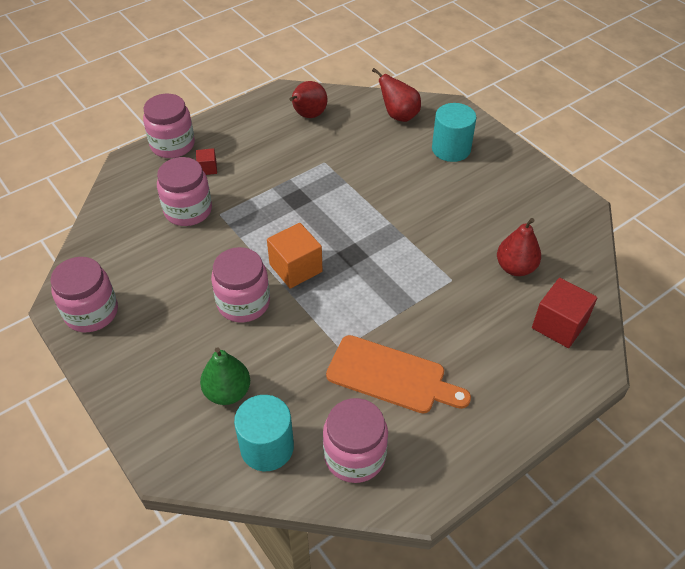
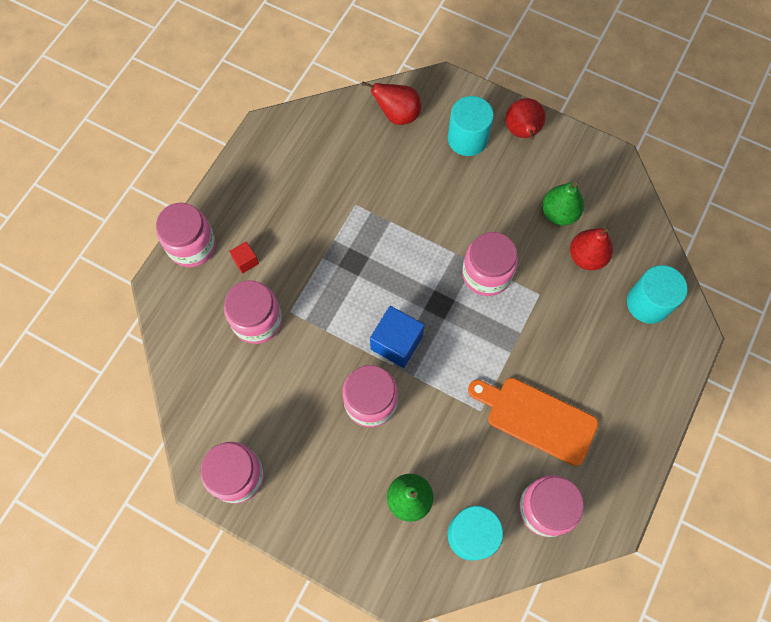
camera: 25 degrees left, 20 degrees up
orange cube [267,223,323,289] -> blue cube [370,306,424,368]
red pear [289,81,327,118] -> red pear moved to [506,98,546,140]
orange cutting board [326,335,471,414] -> orange cutting board turned 150 degrees counterclockwise [468,378,598,466]
red cube [532,278,597,348] -> turquoise cylinder [627,265,688,324]
none -> pink jar [462,232,518,296]
none -> green pear [542,182,584,226]

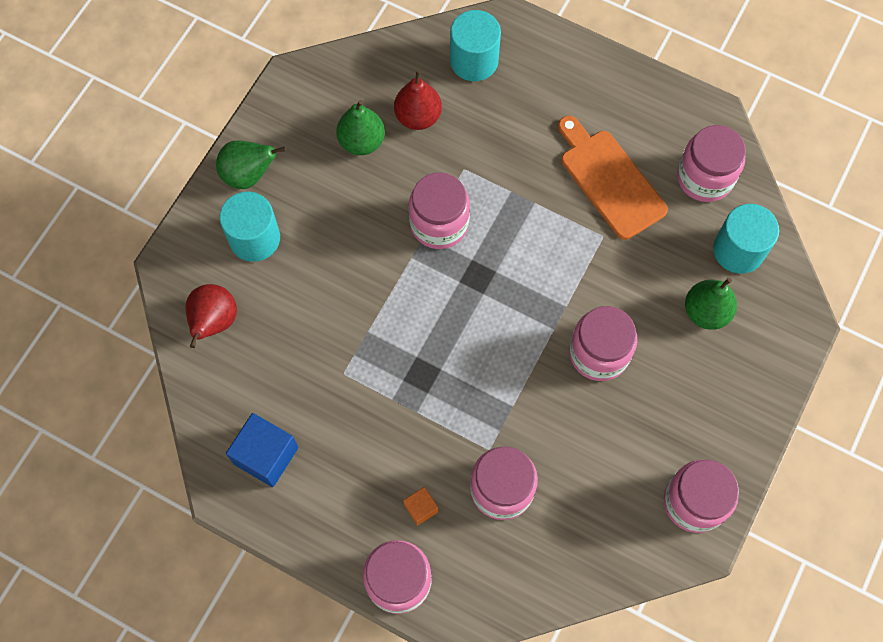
camera: 90 degrees left, 0 degrees up
red cube [229,242,259,274] -> orange cube [403,487,438,526]
blue cube [370,306,424,368] -> blue cube moved to [226,413,298,487]
orange cutting board [468,378,598,466] -> orange cutting board turned 120 degrees clockwise [558,116,668,240]
red pear [506,98,546,140] -> green pear [216,140,286,189]

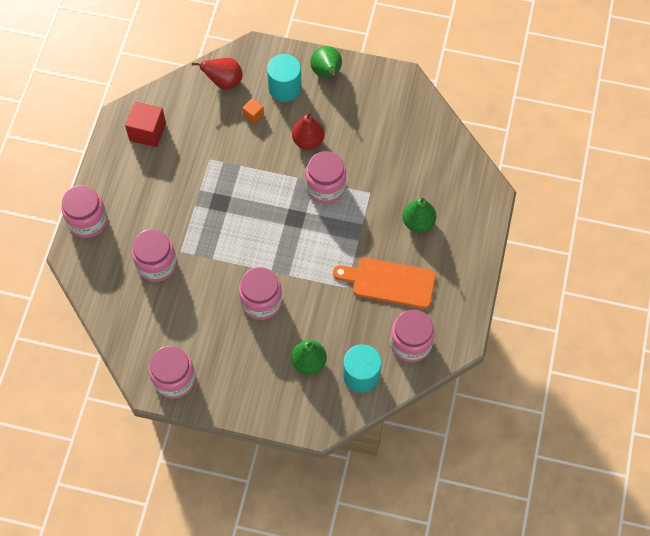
camera: 75 degrees right, 5 degrees down
blue cube [226,413,298,487] -> red cube [125,102,166,147]
green pear [336,100,385,155] -> green pear moved to [403,198,436,233]
red pear [394,70,442,130] -> red pear moved to [292,111,325,150]
orange cube [403,487,438,526] -> orange cube moved to [242,98,264,124]
turquoise cylinder [450,10,501,81] -> none
orange cutting board [558,116,668,240] -> orange cutting board turned 120 degrees counterclockwise [333,258,436,309]

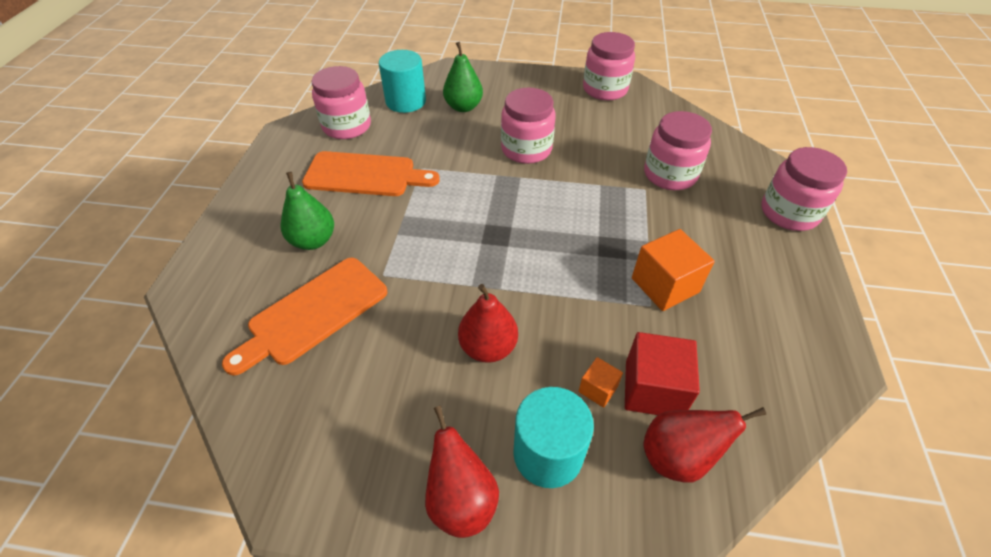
camera: 175 degrees right, 15 degrees down
red cube [125,102,166,147] -> red cube moved to [625,332,700,415]
pink jar [305,151,346,204] -> none
green pear [310,46,342,78] -> red pear [425,406,499,538]
none -> orange cutting board [222,258,387,376]
none -> orange cube [632,229,715,311]

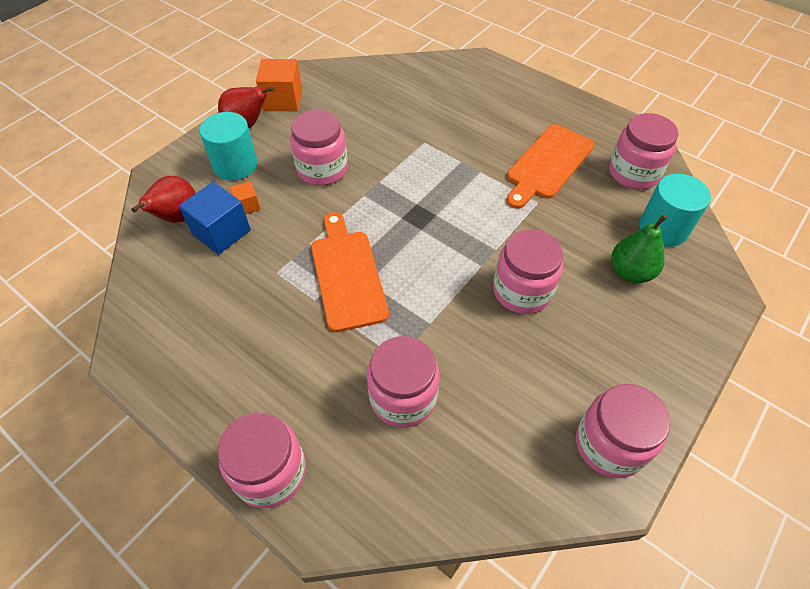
camera: 120 degrees right, 5 degrees up
orange cutting board [222,258,387,376] -> orange cutting board moved to [311,212,389,332]
green pear [281,172,334,250] -> none
red pear [458,284,518,363] -> pink jar [290,110,348,186]
red cube [625,332,700,415] -> blue cube [179,182,251,255]
orange cube [632,229,715,311] -> orange cube moved to [256,59,302,111]

